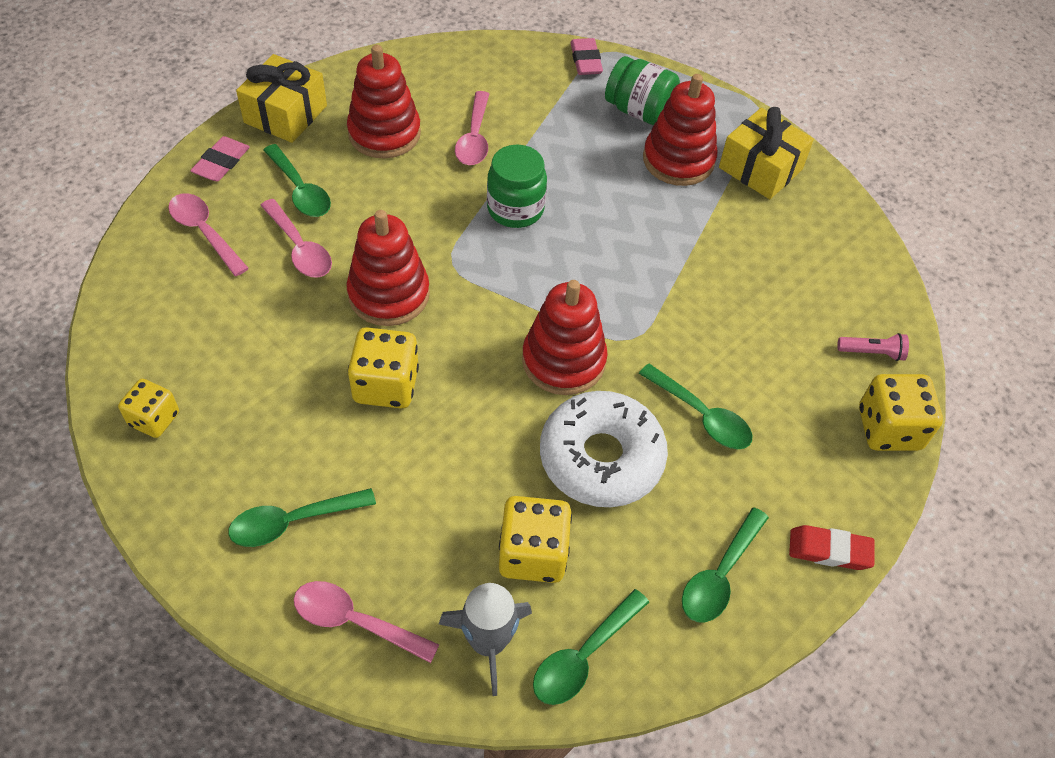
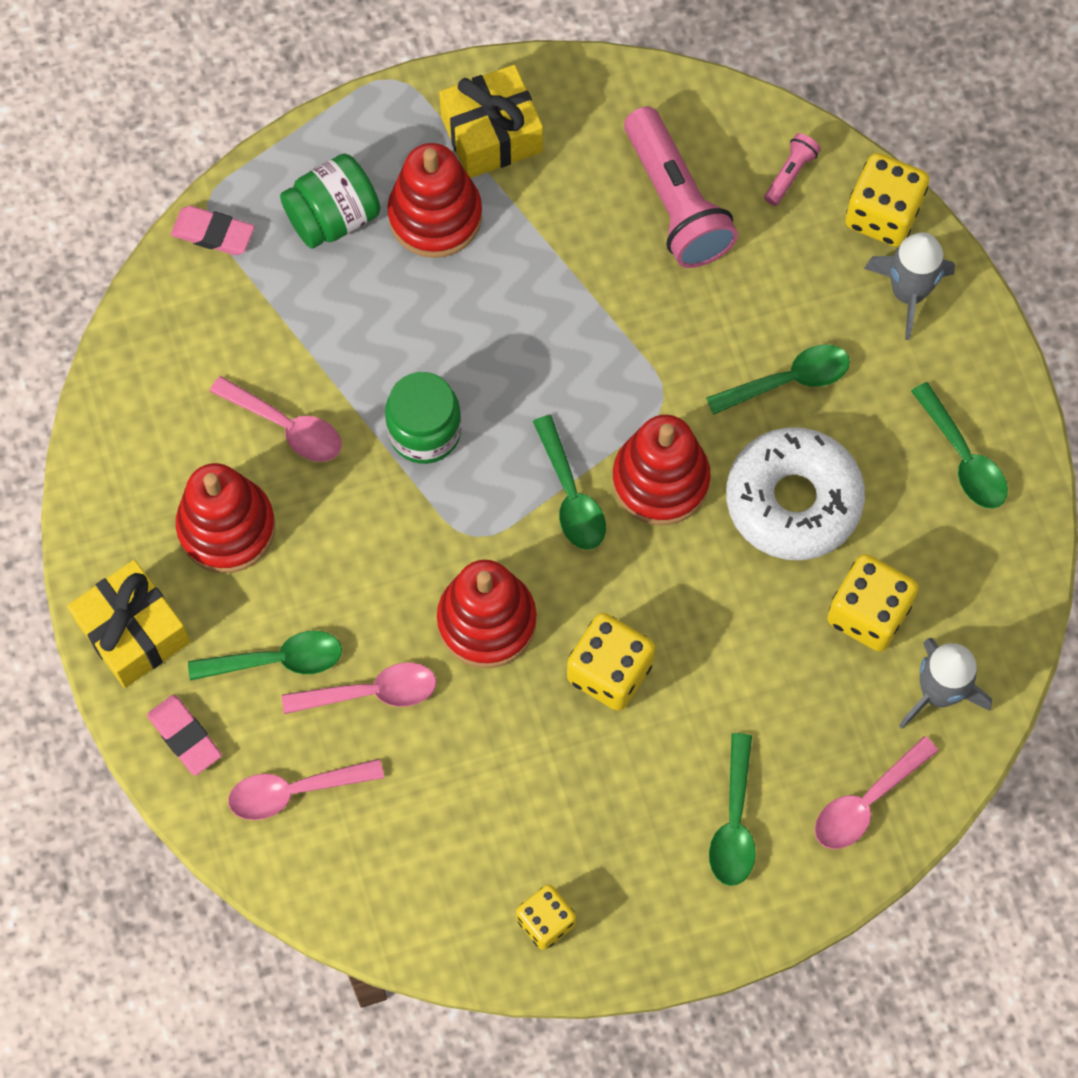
camera: 60 degrees left, 15 degrees up
green spoon [533,589,649,705] -> green spoon moved to [533,415,606,550]
red eraser [789,525,875,570] -> none
none -> pink flashlight [624,107,738,268]
none -> grey rocket [864,232,955,340]

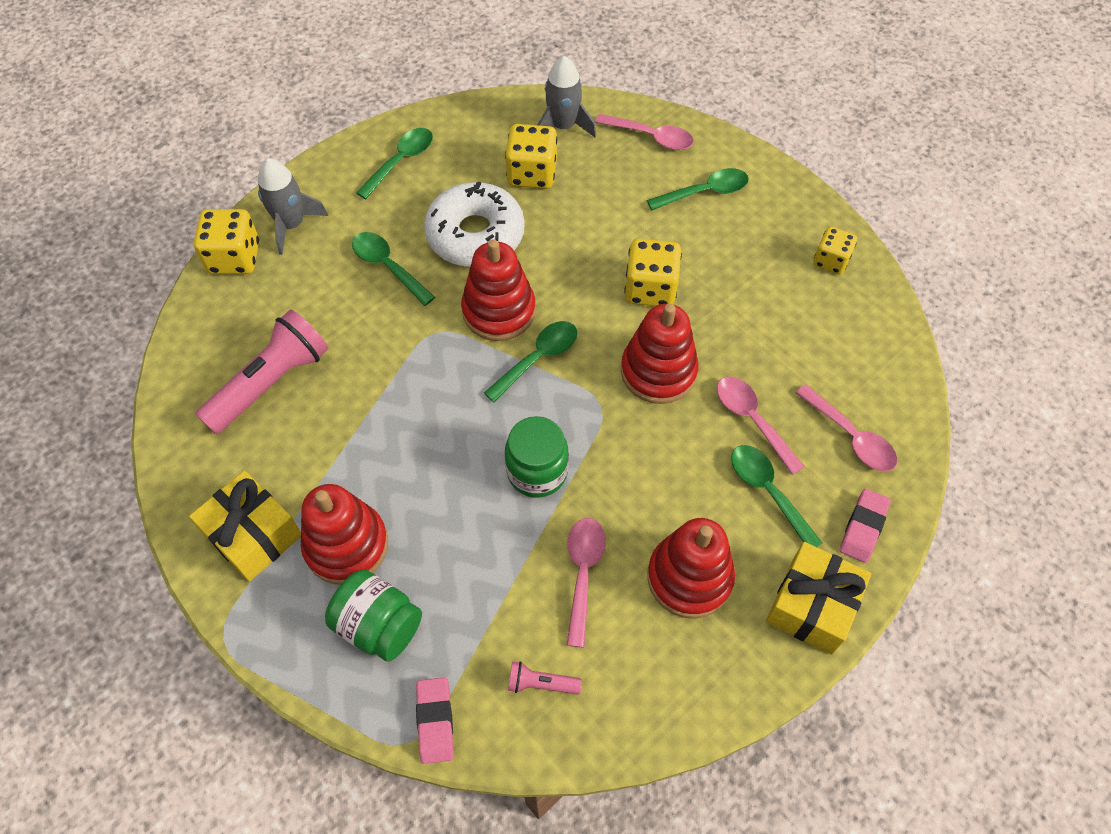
camera: 115 degrees left, 10 degrees down
pink flashlight [764,133,821,206] -> pink flashlight moved to [508,661,582,695]

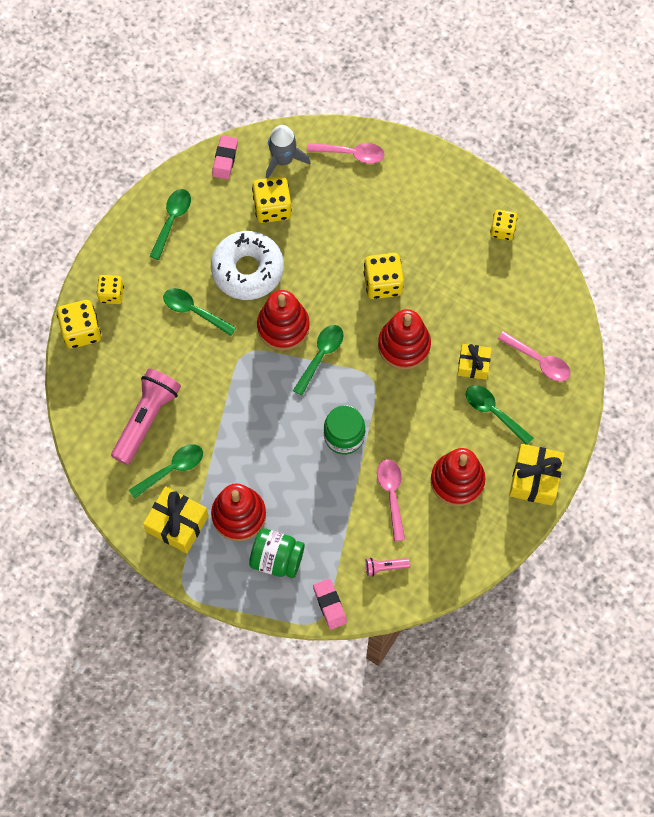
camera: 15 degrees left, 10 degrees up
grey rocket [258,158,328,255] -> yellow dice [97,275,124,304]
green spoon [647,168,749,210] -> green spoon moved to [129,444,203,499]
pink spoon [717,377,805,475] -> yellow gift [458,344,492,380]
pink eraser [839,489,891,563] -> pink eraser moved to [212,135,238,179]

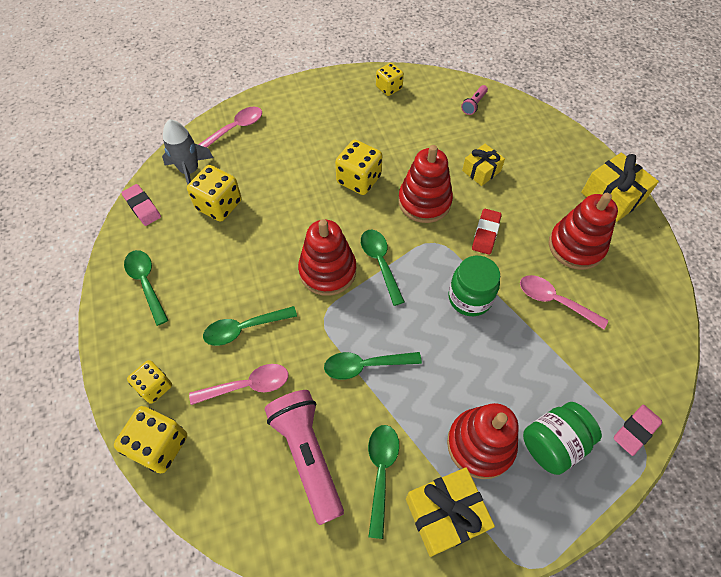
camera: 50 degrees left, 10 degrees down
white donut [211,231,284,300] -> none
pink eraser [313,578,347,630] -> pink eraser turned 60 degrees counterclockwise [614,404,662,456]
pink flashlight [365,558,410,576] -> pink flashlight moved to [461,85,488,115]
green spoon [466,385,533,445] -> green spoon moved to [324,352,422,380]
pink spoon [498,331,571,381] -> pink spoon moved to [189,364,288,405]
none -> red eraser [472,209,502,255]

